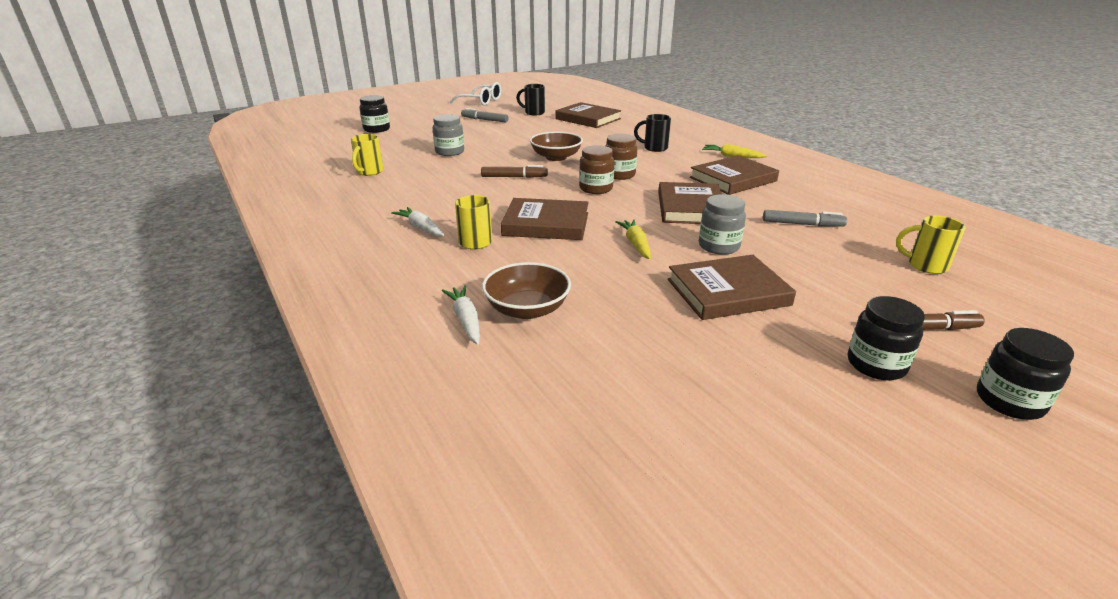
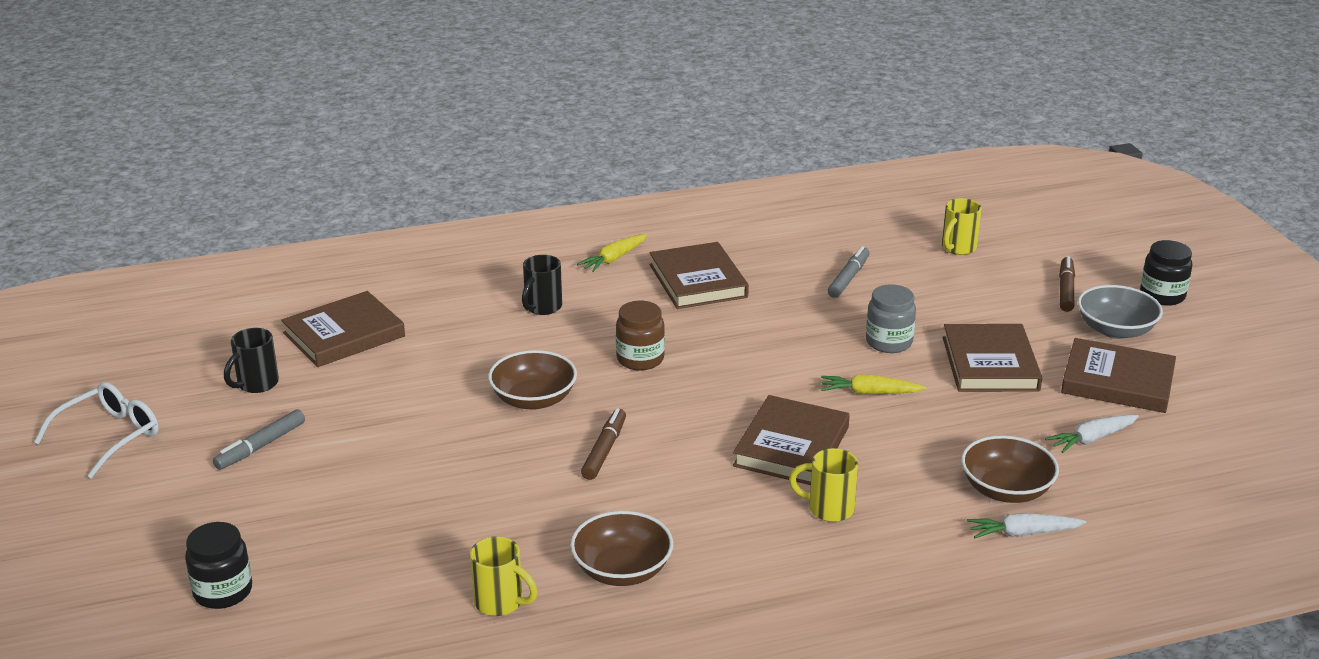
camera: 75 degrees left, 0 degrees up
white carrot [391,207,445,236] -> white carrot moved to [1045,415,1139,453]
grey jar [433,114,464,156] -> none
brown jar [579,145,614,194] -> none
brown book [658,182,722,224] -> brown book moved to [1061,338,1176,413]
black jar [848,296,925,380] -> grey bowl [1078,285,1163,339]
none -> brown bowl [570,511,673,586]

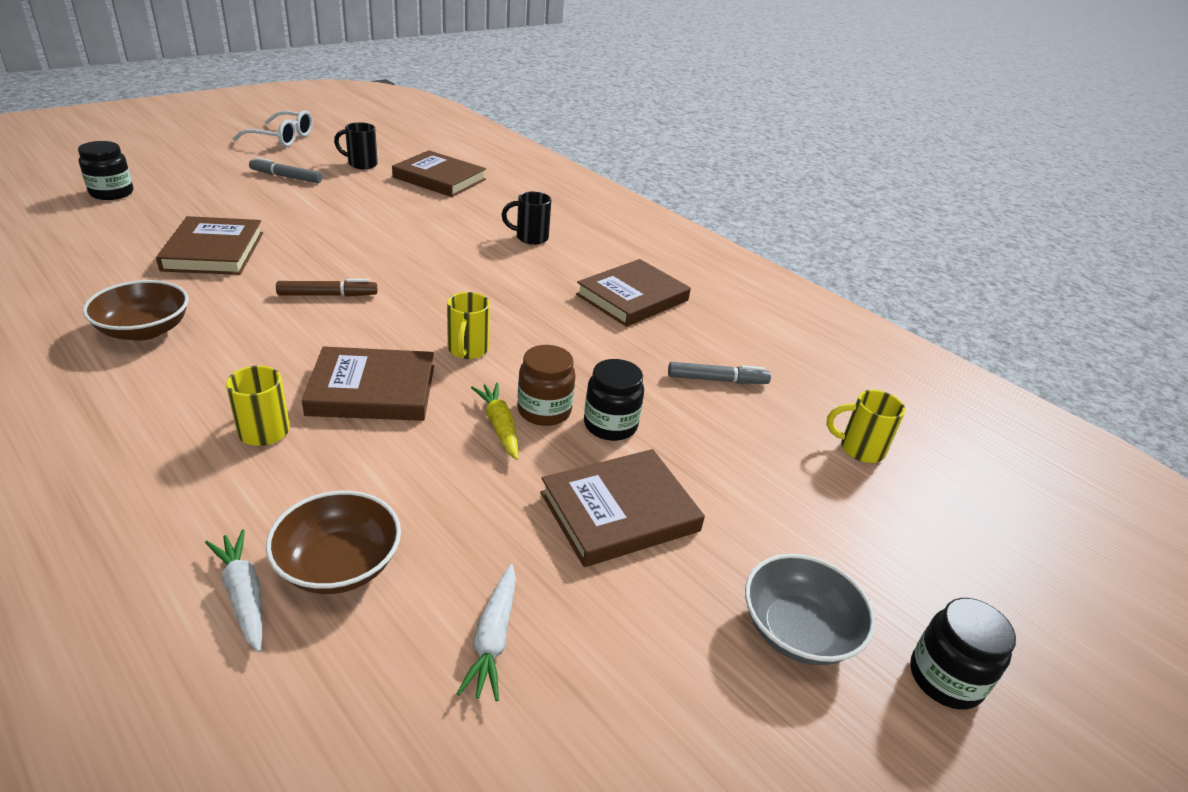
camera: 60 degrees right, 5 degrees up
yellow mug [470,536,538,616] -> yellow mug moved to [447,292,490,359]
brown bowl [488,350,577,410] -> none
yellow carrot [577,234,647,272] -> none
brown jar [616,301,665,371] -> brown jar moved to [517,345,576,426]
grey jar [866,284,916,353] -> black jar [584,359,644,441]
white carrot [1045,415,1139,453] -> white carrot turned 120 degrees counterclockwise [457,564,516,701]
brown marker [1059,256,1075,312] -> none
brown book [1061,338,1176,413] -> brown book moved to [156,216,263,275]

